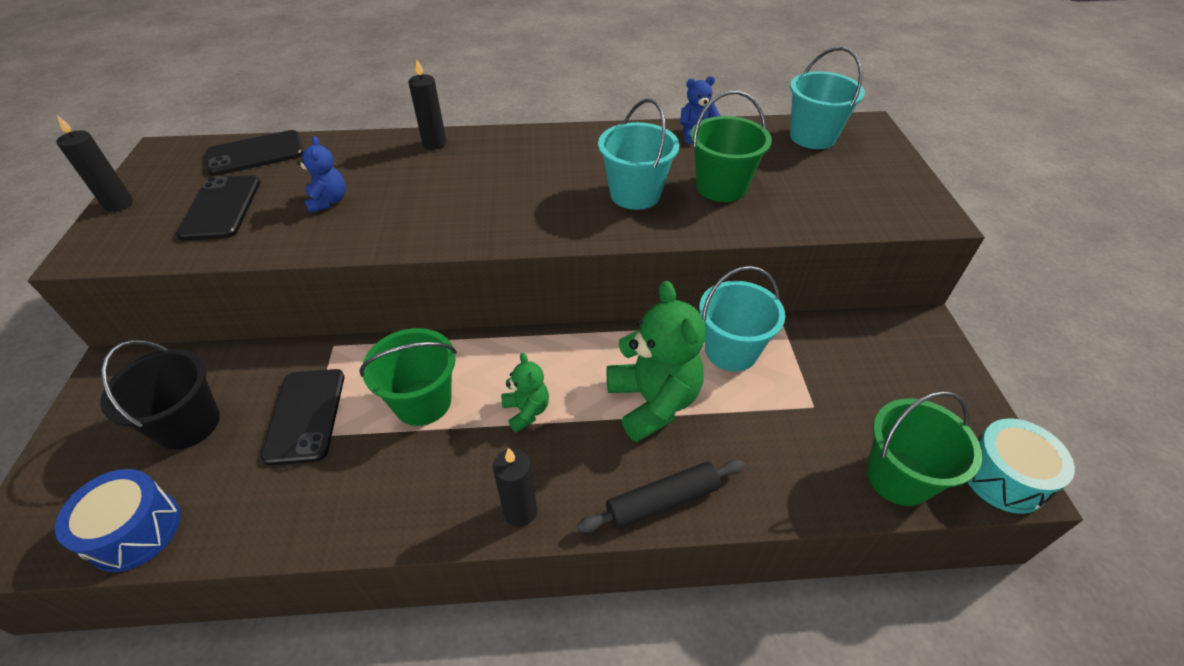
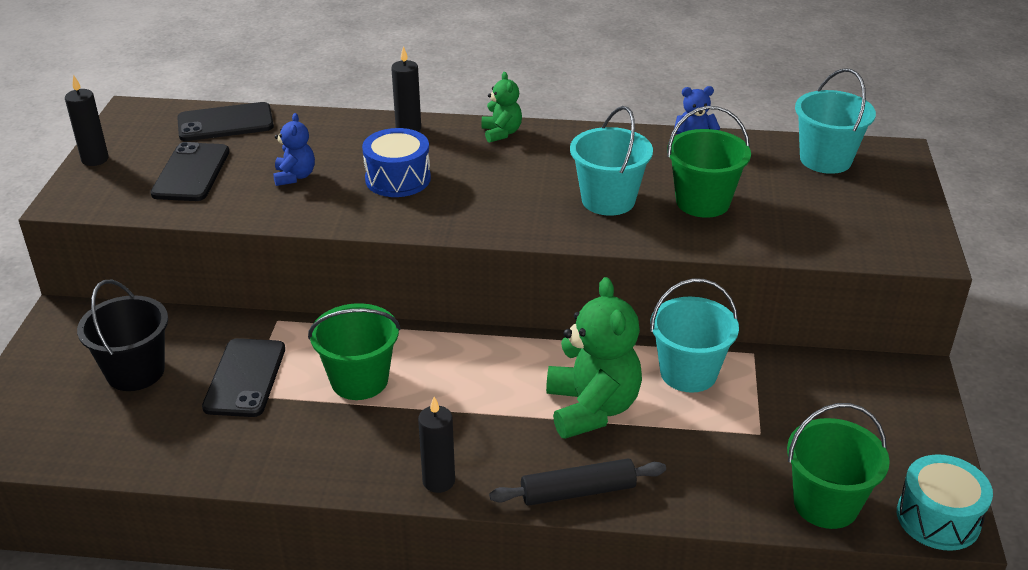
camera: 10 degrees right, 10 degrees down
blue drum [55,469,181,572] -> blue drum moved to [362,128,431,197]
green teddy bear [501,353,549,433] -> green teddy bear moved to [482,72,522,143]

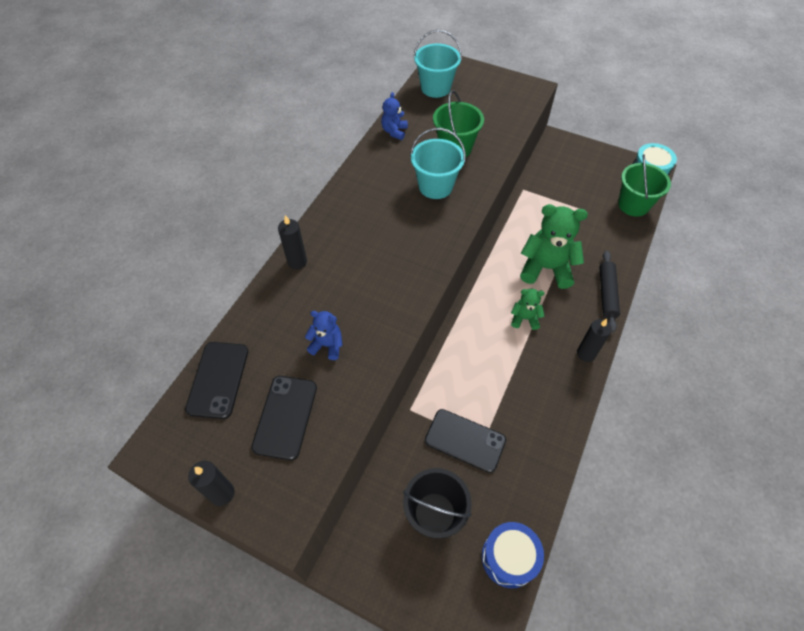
camera: 70 degrees left, 20 degrees up
black phone [150,142,229,201] -> black phone turned 75 degrees clockwise [251,376,317,460]
green bucket [308,303,401,400] -> none
blue drum [362,128,431,197] -> blue drum moved to [482,522,544,588]
green teddy bear [482,72,522,143] -> green teddy bear moved to [511,289,545,330]
turquoise bucket [650,278,739,393] -> none

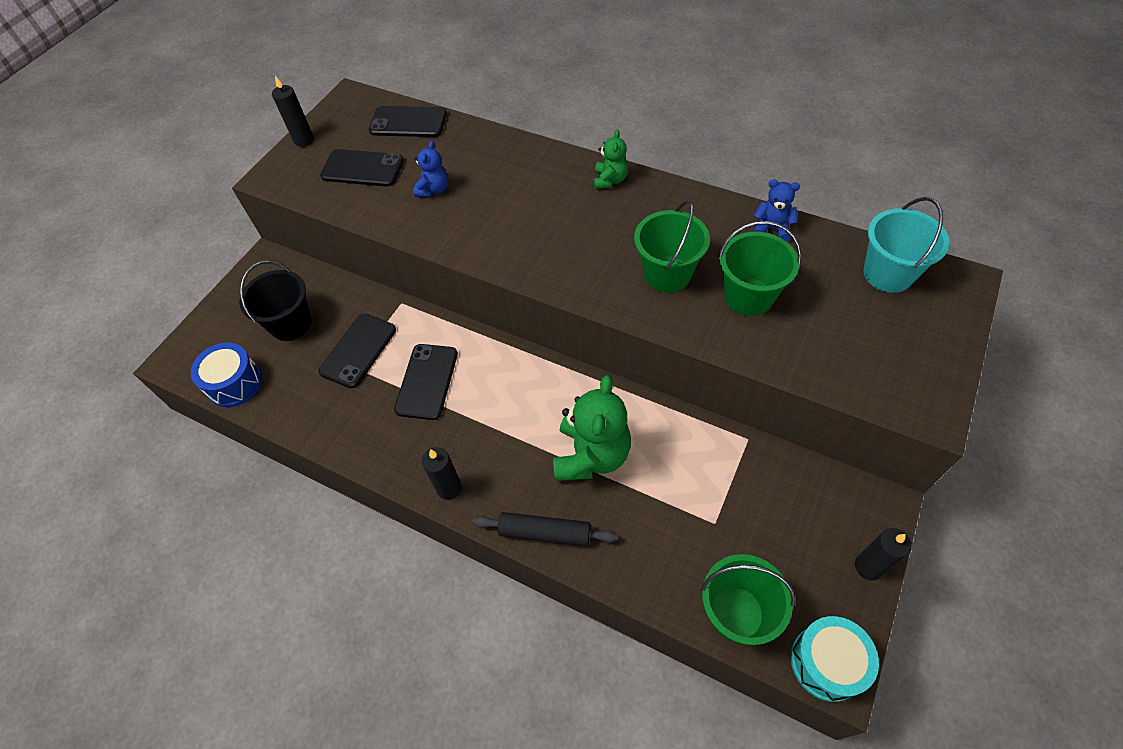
camera: 95 degrees right, 0 degrees up
black candle [278,215,307,269] -> black candle moved to [855,528,912,580]
turquoise bucket [410,128,466,199] -> green bucket [634,200,710,293]
green teddy bear [511,289,545,330] -> green teddy bear moved to [594,130,628,189]
none -> black phone [394,344,458,420]

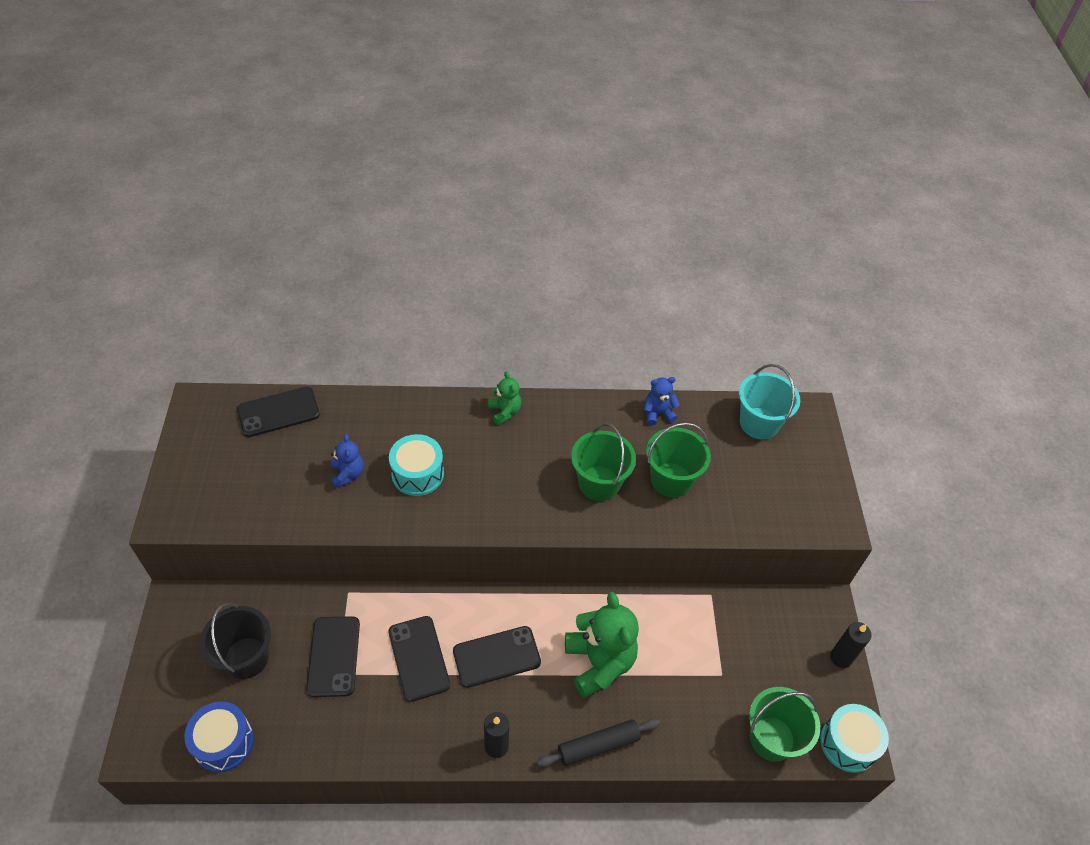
camera: 35 degrees left, 5 degrees down
black candle [272,76,314,147] -> none
black phone [320,149,404,187] -> black phone moved to [453,626,541,688]
none -> turquoise drum [389,434,444,496]

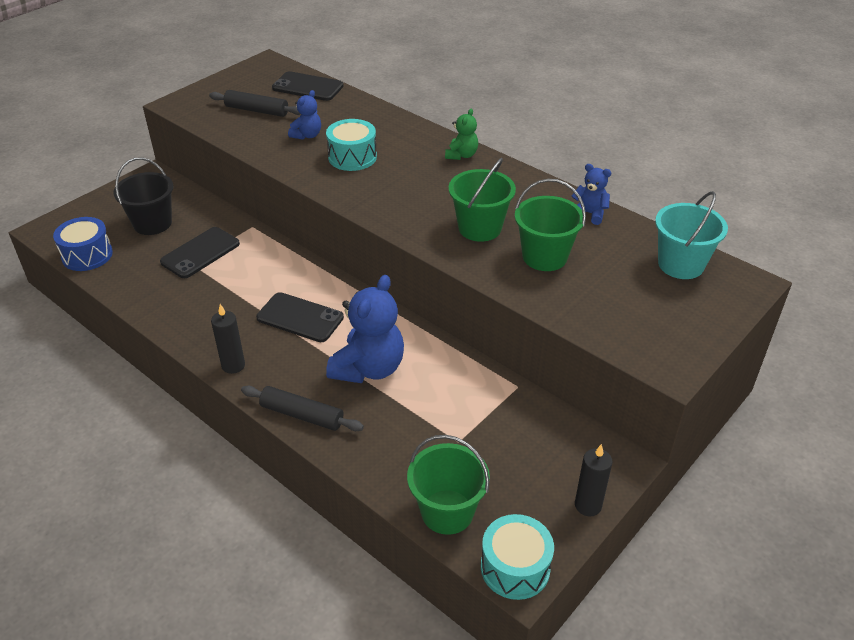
camera: 45 degrees right, 10 degrees down
black phone [388,616,450,702] -> none
green teddy bear [565,592,639,698] -> blue teddy bear [326,275,404,383]
none -> black rolling pin [209,90,300,117]

